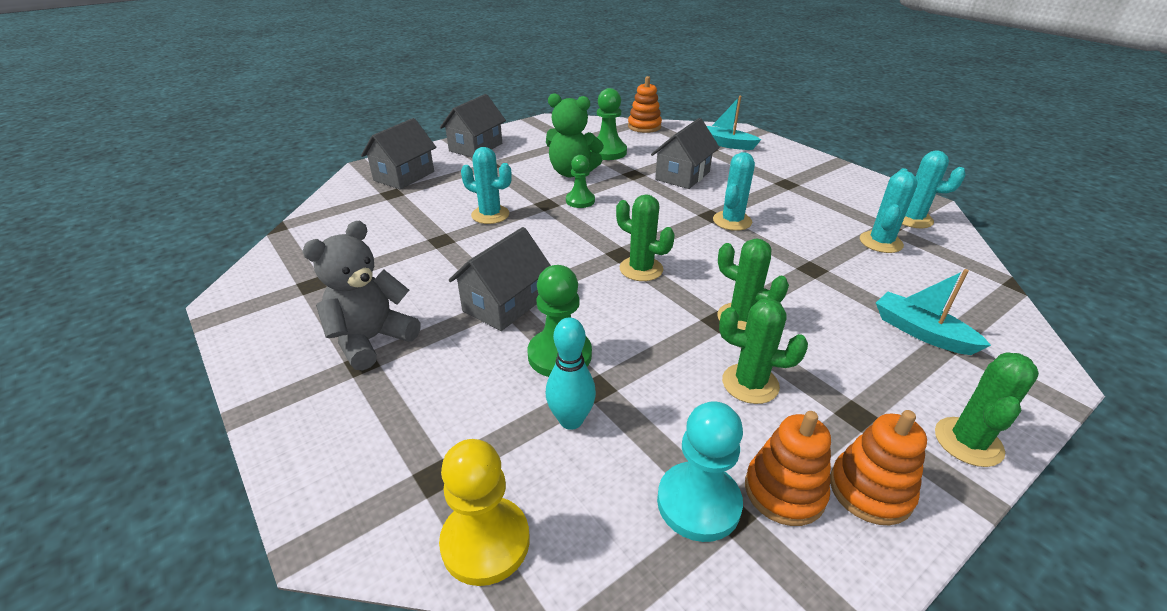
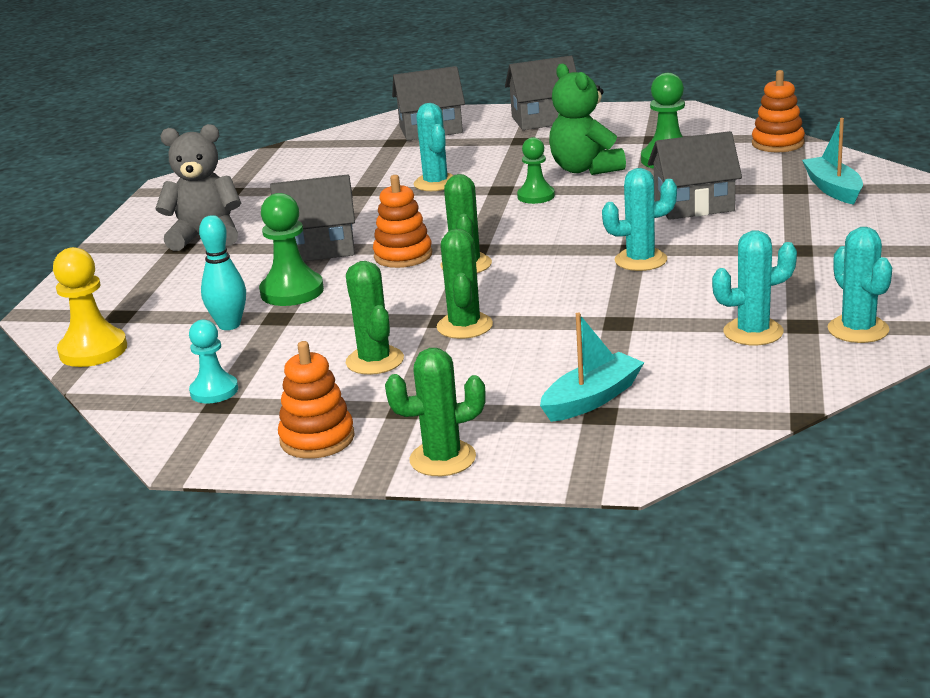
camera: 50 degrees right, 10 degrees down
turquoise pawn [657,401,743,542] -> turquoise pawn [189,320,238,403], size x0.66
orange stacking toy [745,411,831,526] -> orange stacking toy moved to [373,175,432,268]
turquoise boat [876,269,991,355] -> turquoise boat turned 45 degrees clockwise [540,313,645,422]

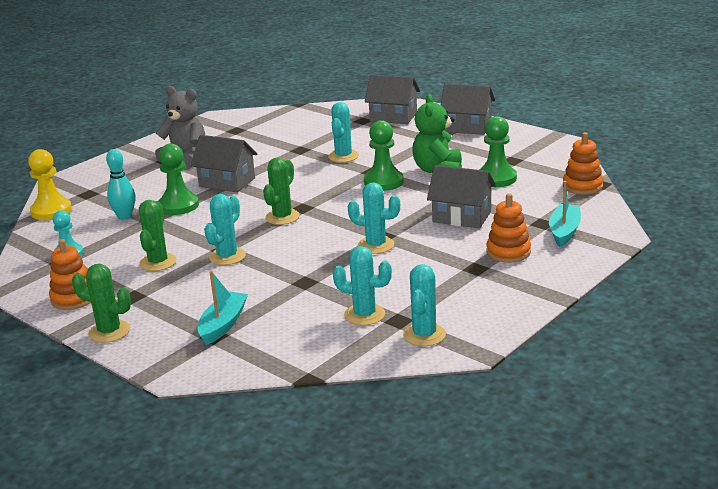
camera: 30 degrees right, 0 degrees up
orange stacking toy [373,175,432,268] -> orange stacking toy moved to [486,193,531,263]
green cactus [437,229,493,339] -> turquoise cactus [204,194,246,265]
green pawn [517,137,555,204] -> green pawn [364,120,404,191], size x1.51
turquoise boat [540,313,645,422] -> turquoise boat turned 60 degrees counterclockwise [198,271,248,345]

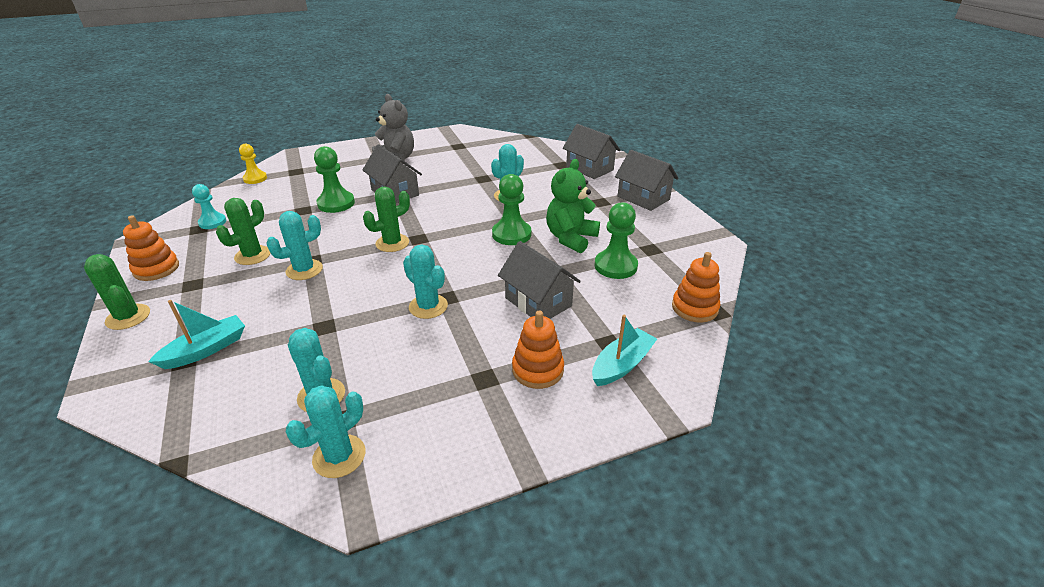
camera: 25 degrees right, 10 degrees up
yellow pawn [28,149,72,220] -> yellow pawn [239,144,267,184], size x0.66
turquoise bowling pin [106,149,135,220] -> none

